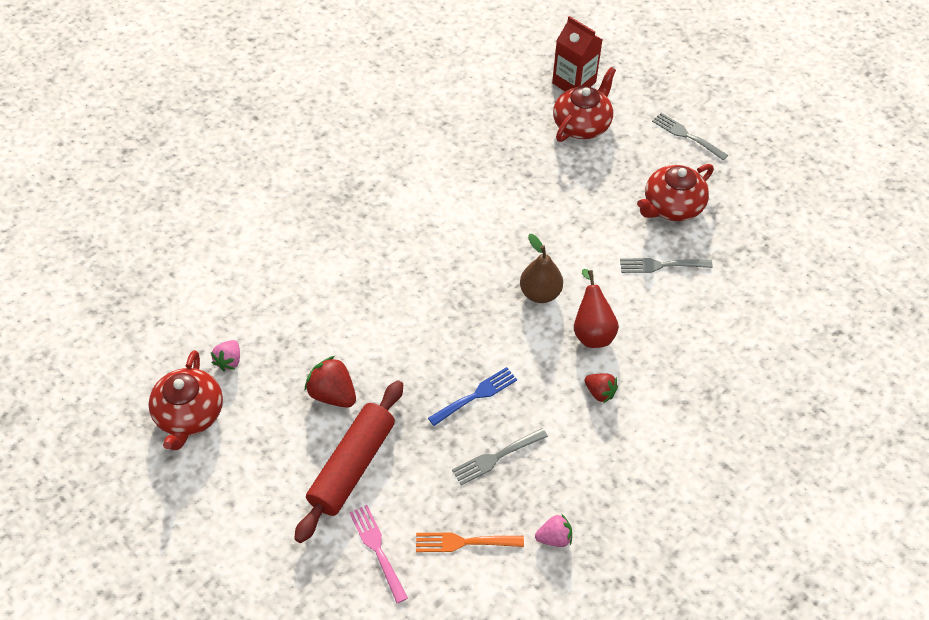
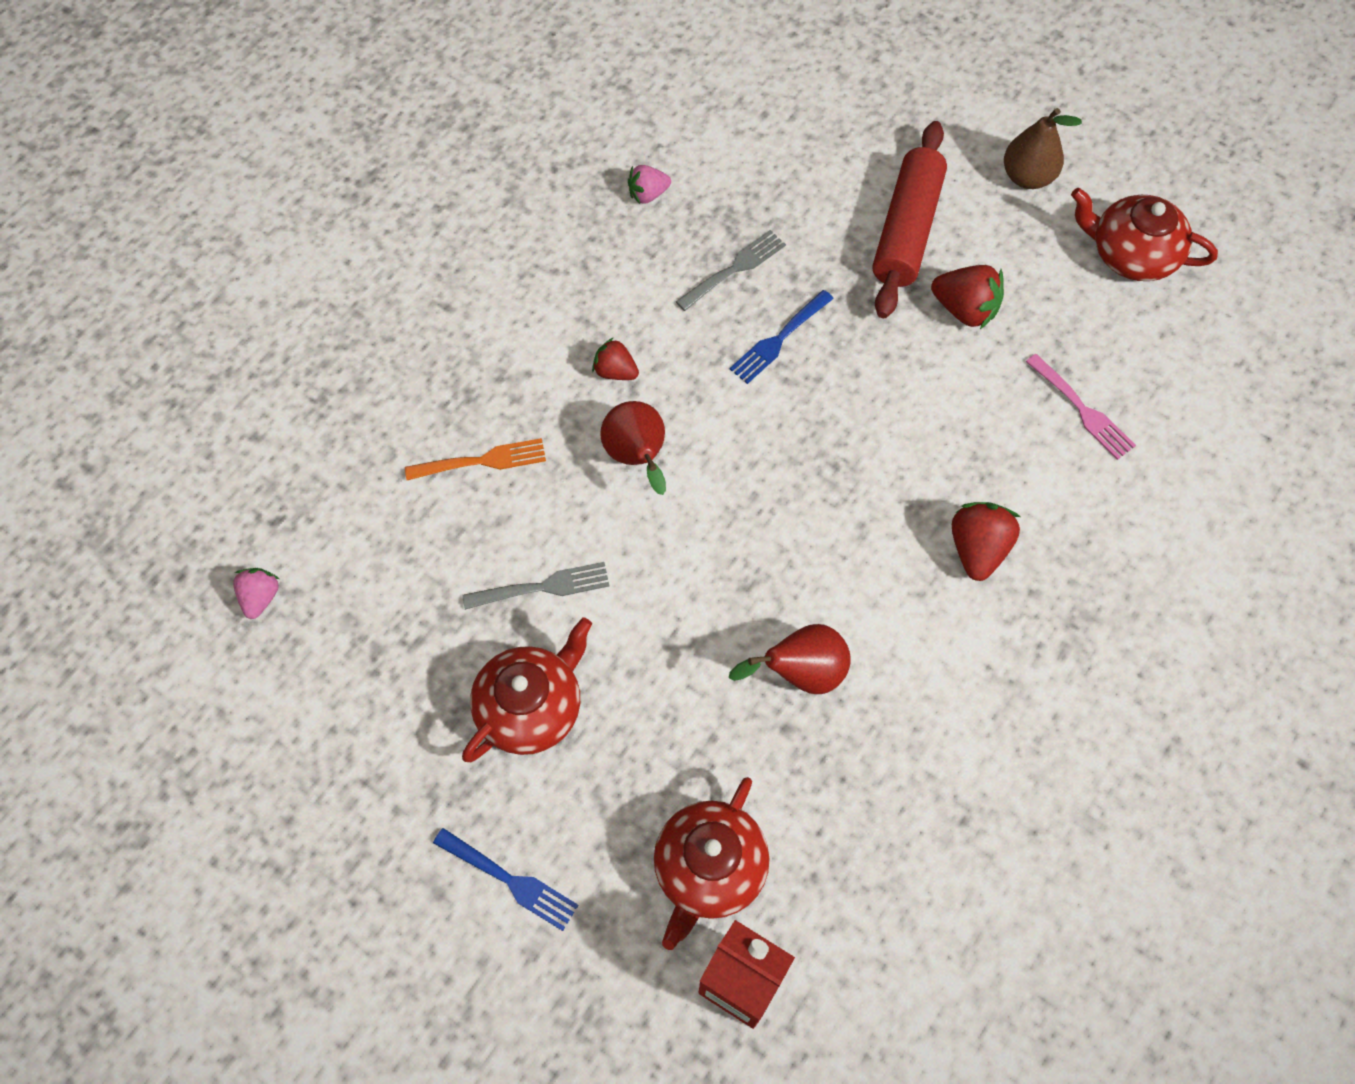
camera: 170 degrees right, 10 degrees up
red teapot [148,350,223,450] -> red teapot turned 60 degrees counterclockwise [1071,188,1218,281]
pink strawberry [211,340,240,371] -> pink strawberry moved to [233,568,279,619]
pink fork [349,505,408,604] -> pink fork moved to [1026,354,1136,460]
orange fork [416,533,524,552] -> orange fork moved to [405,438,546,480]
brown pear [520,234,563,303] -> brown pear moved to [1004,108,1082,189]
grey fork [652,113,728,160] -> blue fork [433,828,579,931]
none -> red pear [729,624,851,694]
none -> red strawberry [952,502,1020,581]

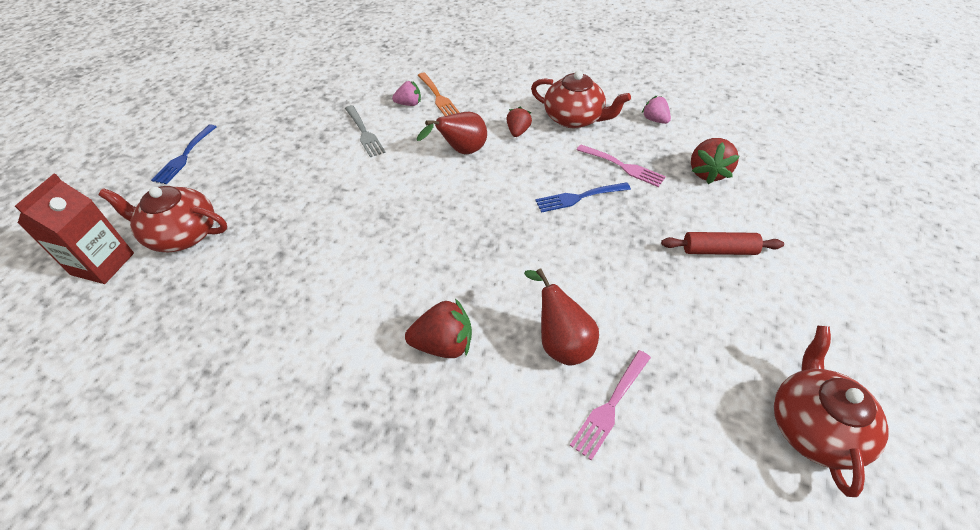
camera: 75 degrees right, 15 degrees down
pink strawberry [233,568,279,619] -> pink strawberry moved to [392,81,421,106]
red teapot [462,617,592,762] -> red teapot moved to [531,71,631,128]
grey fork [676,230,786,311] -> pink fork [577,145,666,187]
red pear [729,624,851,694] -> red pear moved to [524,268,599,366]
blue fork [730,290,834,384] -> blue fork turned 45 degrees counterclockwise [535,182,631,213]
red rolling pin [873,121,947,318] -> red rolling pin [661,232,784,255], size x0.59
red strawberry [931,265,1004,329] -> red strawberry moved to [691,138,740,184]
brown pear [1004,108,1082,189] -> none

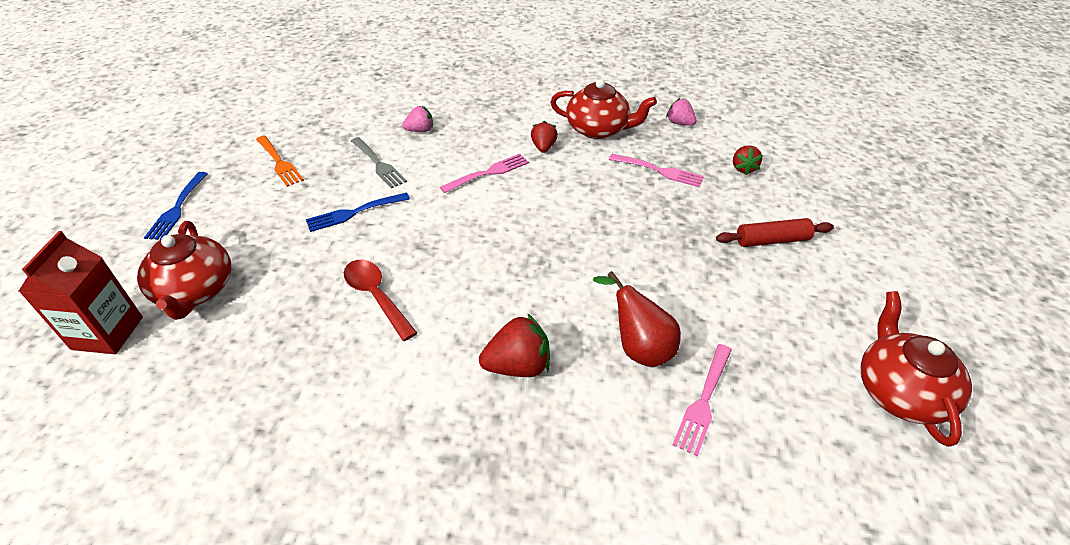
camera: 10 degrees left, 5 degrees down
red teapot [99,186,227,252] -> red teapot turned 105 degrees counterclockwise [137,221,231,320]
red pear [417,112,487,154] -> pink fork [440,154,529,193]
orange fork [418,73,460,116] -> orange fork moved to [256,135,304,187]
blue fork [535,182,631,213] -> blue fork moved to [306,193,410,232]
red strawberry [691,138,740,184] -> red strawberry [733,145,763,175], size x0.64
none -> red spoon [344,260,417,341]

